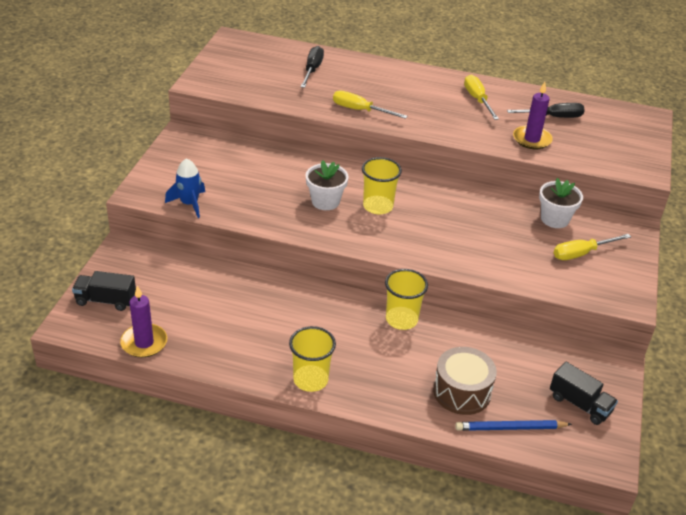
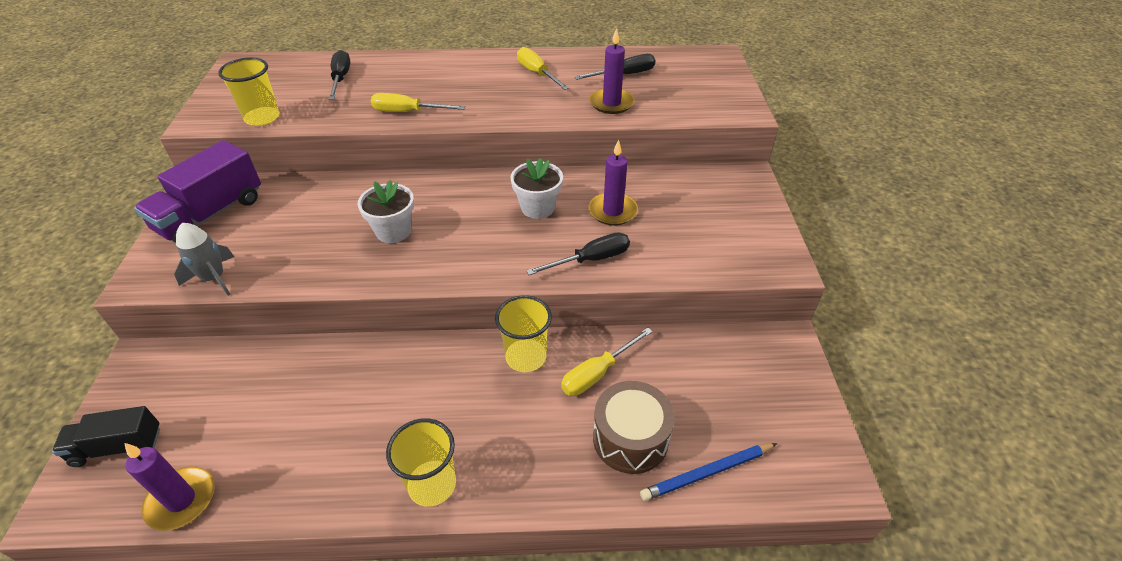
camera: 15 degrees left, 5 degrees up
blue rocket [165,158,205,218] -> grey rocket [174,223,234,296]
yellow cup [362,157,402,215] -> yellow cup moved to [218,57,280,126]
white flower pot [539,178,583,228] -> white flower pot moved to [510,158,563,219]
black truck [550,362,618,425] -> none
yellow screwdriver [554,234,631,260] -> yellow screwdriver moved to [561,328,653,396]
none -> purple truck [134,140,261,243]
none -> black screwdriver [526,233,630,275]
none -> purple candle [589,139,638,226]

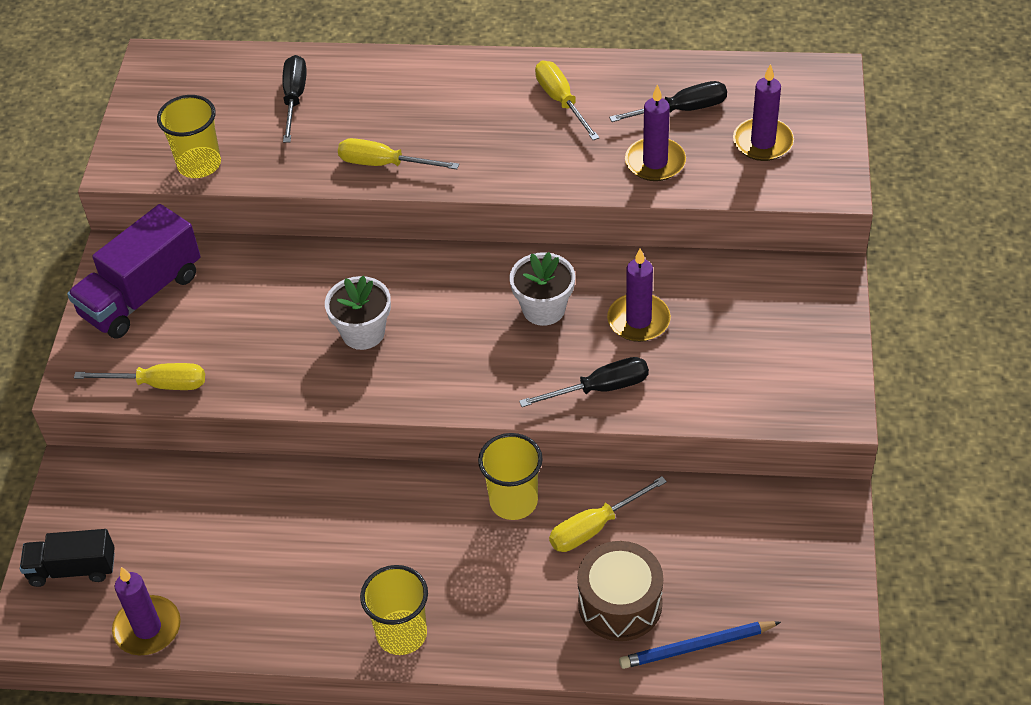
camera: 10 degrees right, 5 degrees up
grey rocket [174,223,234,296] -> yellow screwdriver [74,363,205,390]
none -> purple candle [733,64,794,161]

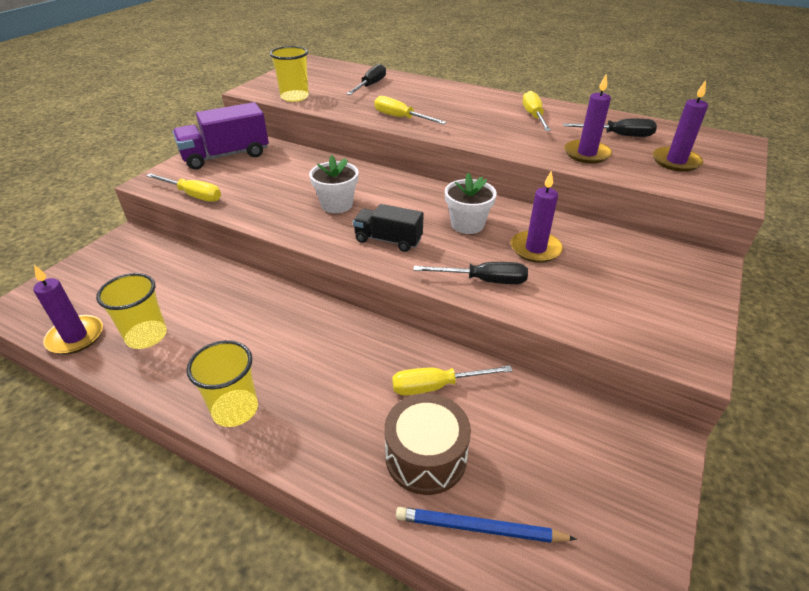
camera: 20 degrees right, 10 degrees down
black truck [20,529,115,587] -> black truck moved to [353,204,424,252]
yellow cup [478,433,543,520] -> yellow cup moved to [96,273,167,349]

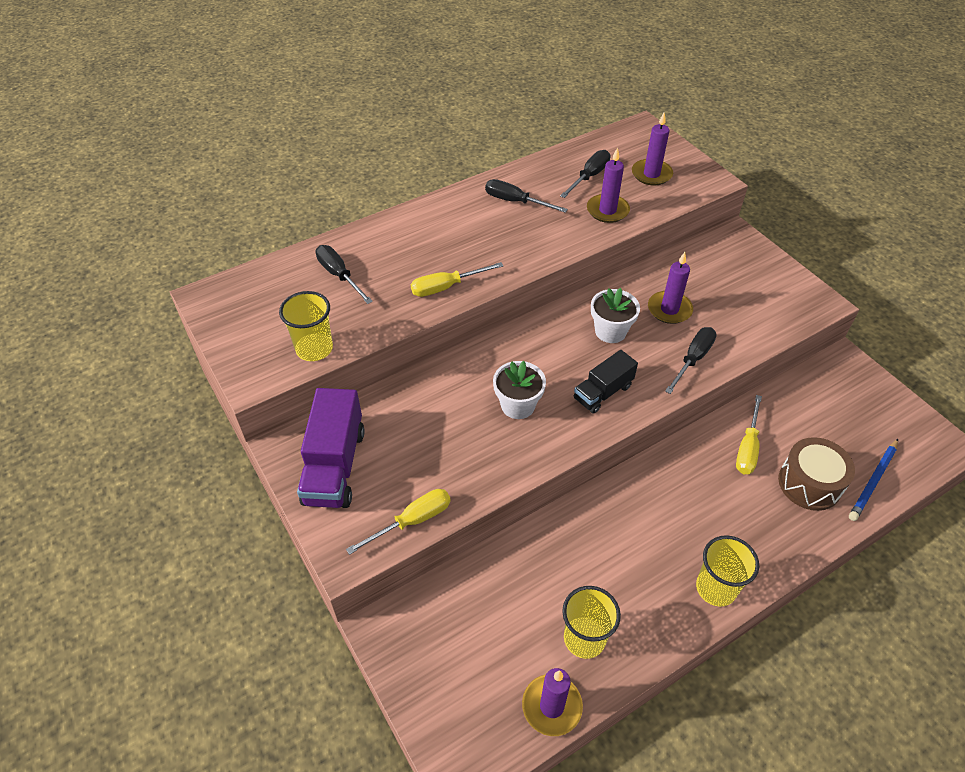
camera: 60 degrees left, 10 degrees up
yellow screwdriver [522,91,551,131] -> black screwdriver [485,179,568,213]

